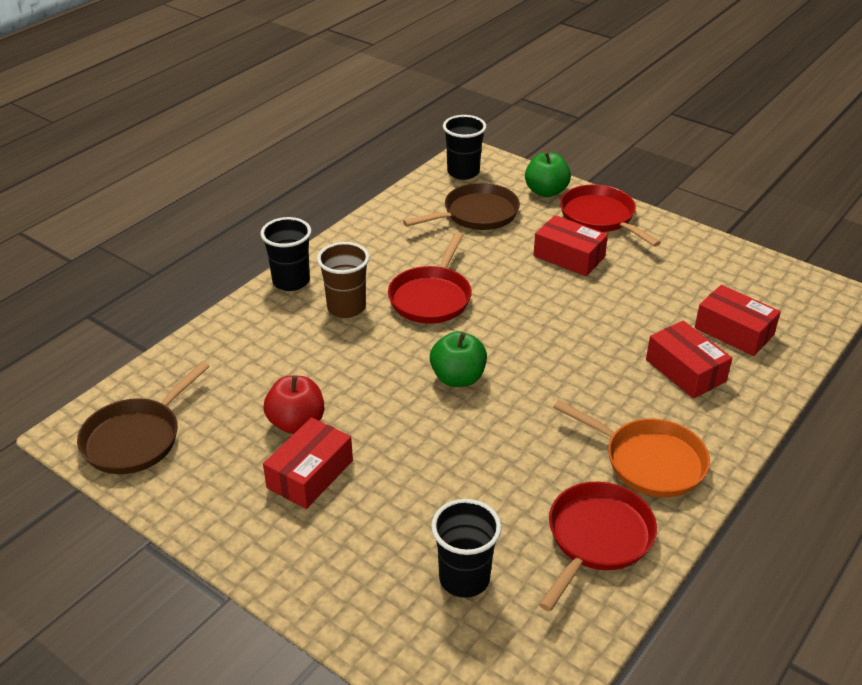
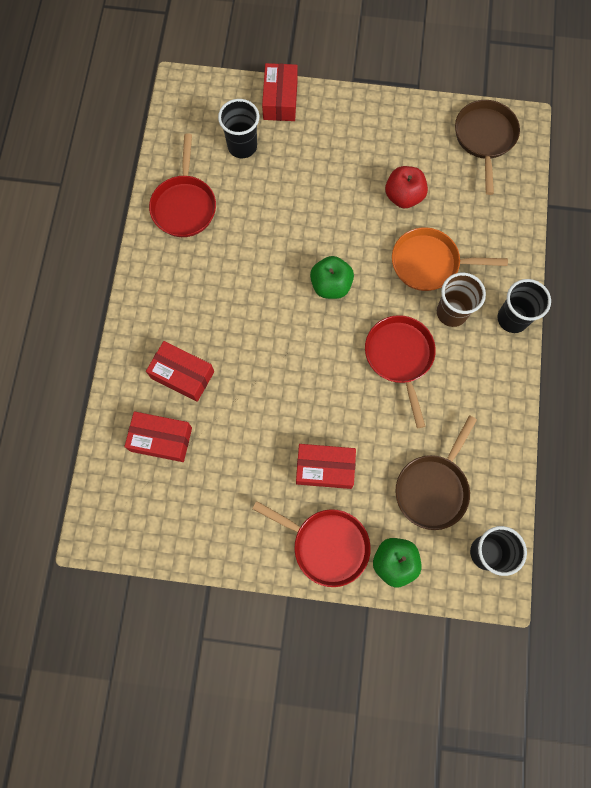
camera: 150 degrees right, 35 degrees up
red box [263,417,353,509] -> red box moved to [262,63,298,121]
orange pan [553,400,710,497] -> orange pan moved to [392,227,508,291]

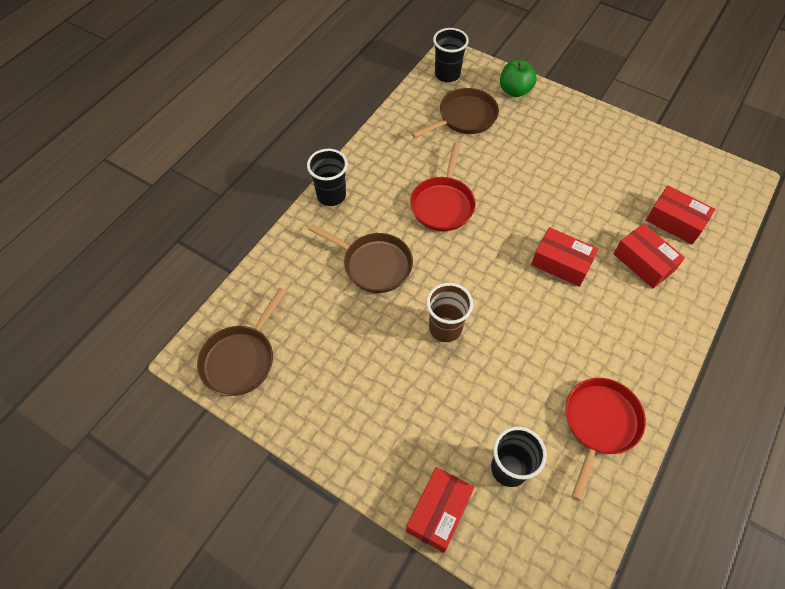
camera: 155 degrees left, 15 degrees down
red pan [252,501,371,587] -> none
red box [296,444,356,489] -> red box moved to [531,227,599,287]
green apple [310,256,354,299] -> none
red apple [385,166,428,208] -> none
orange pan [392,227,508,291] -> brown pan [308,224,413,293]
brown cup [437,273,486,327] -> brown cup moved to [426,283,473,342]

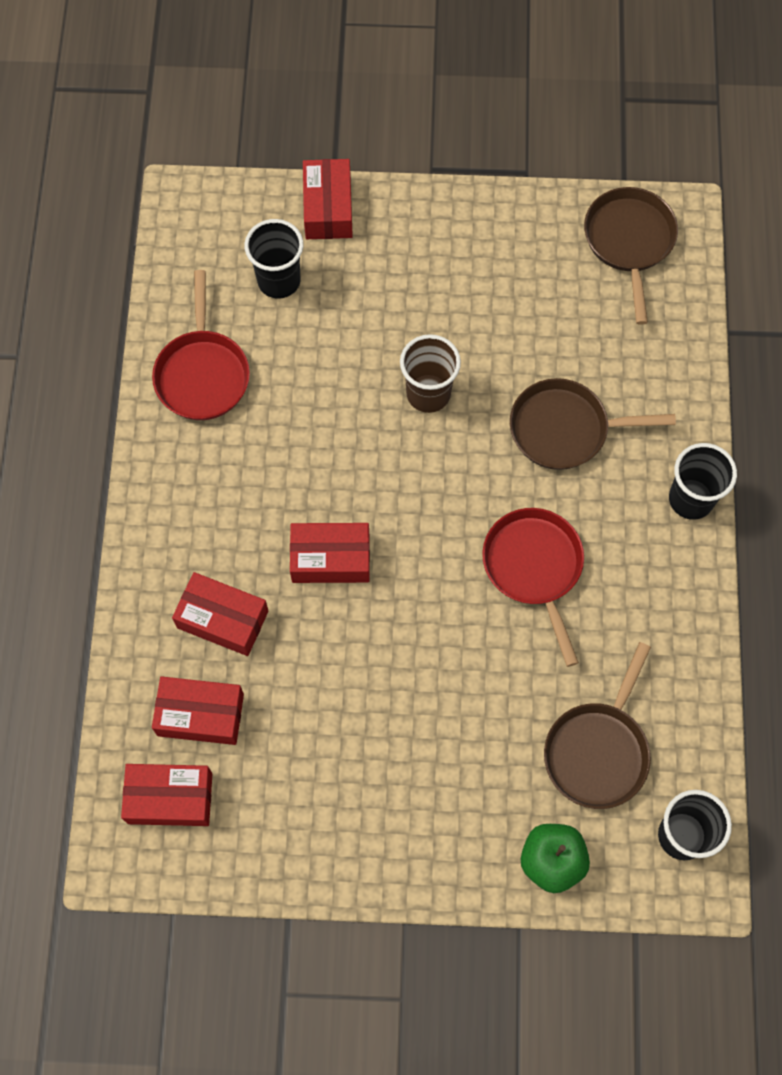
camera: 150 degrees right, 10 degrees up
none -> red box [121,764,212,826]

